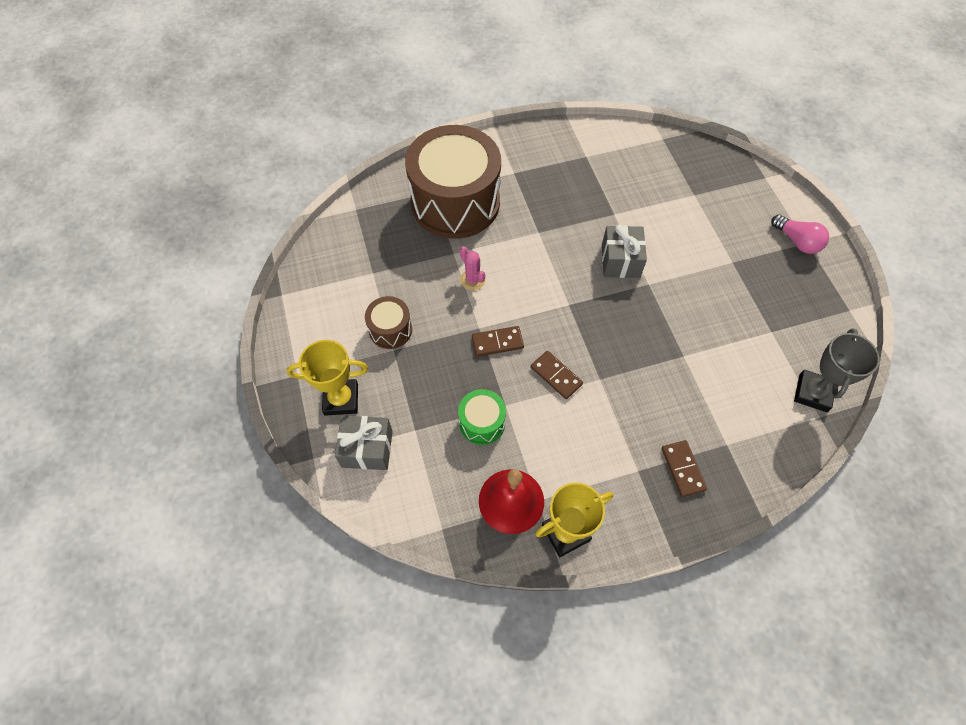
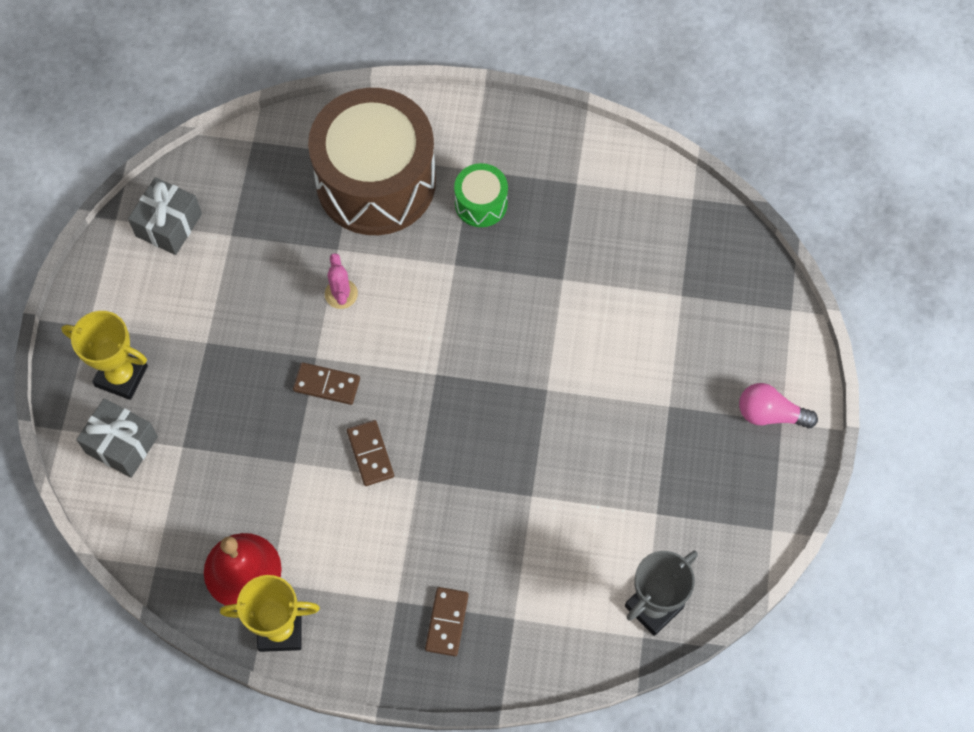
camera: 25 degrees right, 5 degrees up
brown drum [365,296,412,349] -> none
green drum [458,389,506,445] -> green drum moved to [454,163,508,227]
grey gift [602,225,647,278] -> grey gift moved to [128,177,202,255]
pink light bulb [771,214,829,254] -> pink light bulb turned 120 degrees clockwise [739,383,818,428]

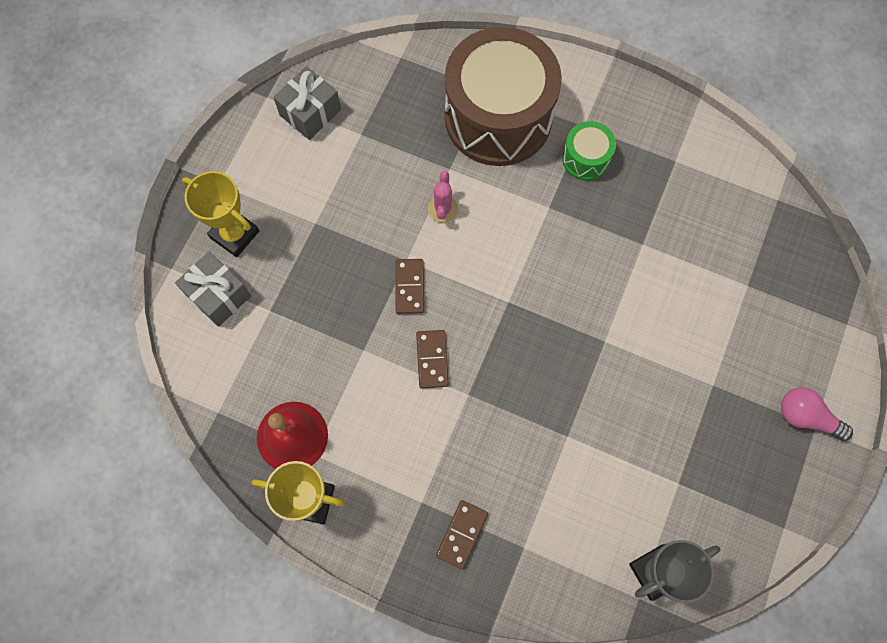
camera: 15 degrees right, 5 degrees up
brown domino [293,362,360,405] -> brown domino turned 60 degrees clockwise [395,259,424,314]

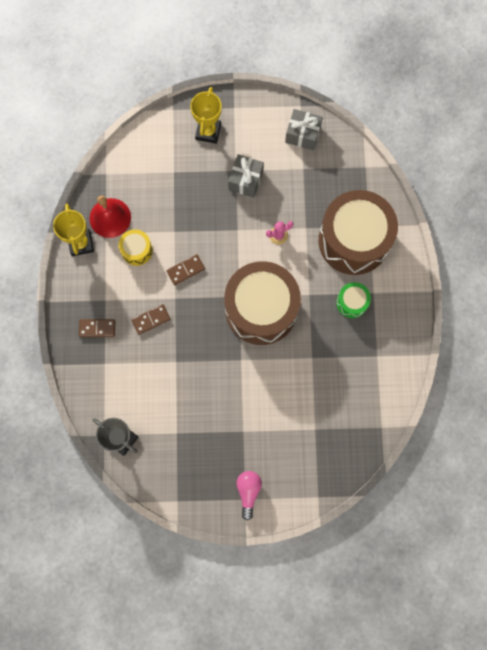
camera: 65 degrees right, 5 degrees up
grey gift [175,252,251,327] -> grey gift moved to [228,154,264,198]
brown domino [395,259,424,314] -> brown domino moved to [131,304,171,335]
none -> yellow drum [119,229,153,266]
none -> brown drum [224,261,301,345]

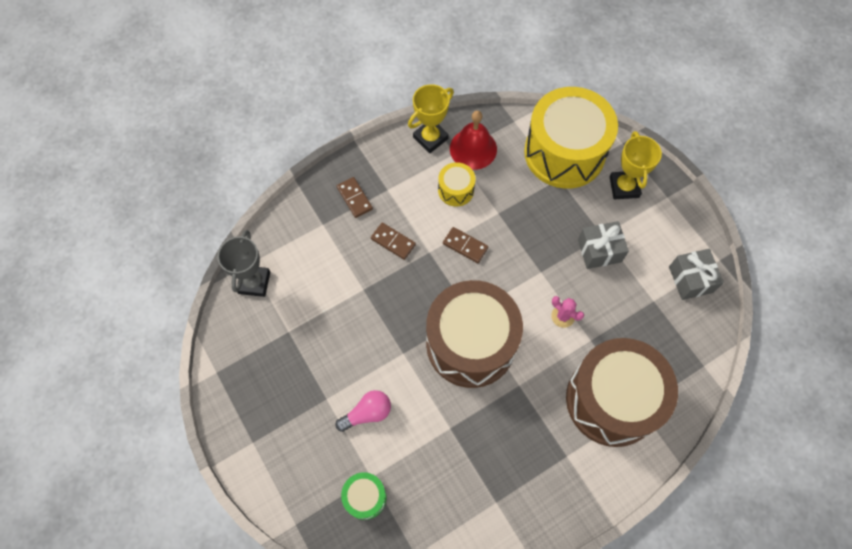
camera: 60 degrees right, 10 degrees down
yellow trophy [190,87,222,144] -> yellow trophy turned 75 degrees counterclockwise [610,131,662,199]
pink light bulb [236,471,262,520] -> pink light bulb moved to [335,390,391,432]
green drum [336,282,371,318] -> green drum moved to [341,472,387,520]
none -> yellow drum [524,87,618,189]

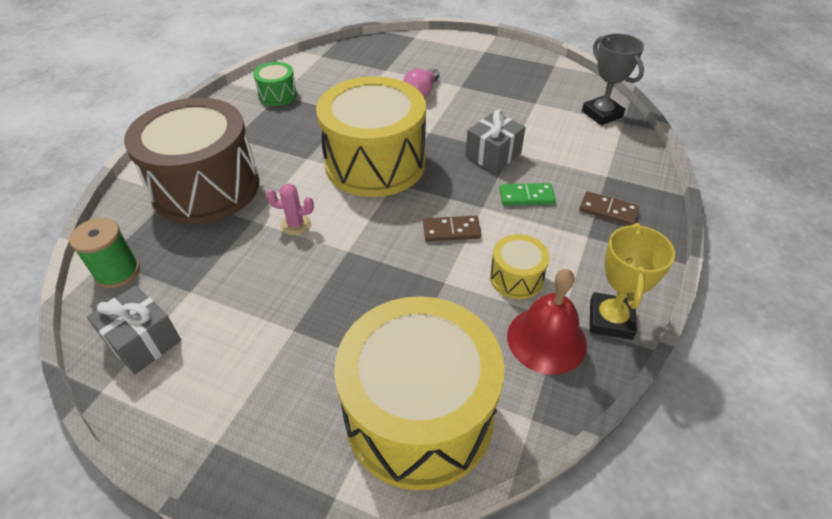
camera: 145 degrees right, 20 degrees down
green drum [341,472,387,520] -> green drum moved to [253,62,297,106]
brown domino [371,223,416,260] -> green domino [499,183,556,205]
brown drum [426,280,523,388] -> yellow drum [316,76,426,197]
grey gift [578,221,629,269] -> grey gift moved to [465,110,526,173]
yellow trophy [610,131,662,199] -> none
none -> green spool [69,218,140,288]

